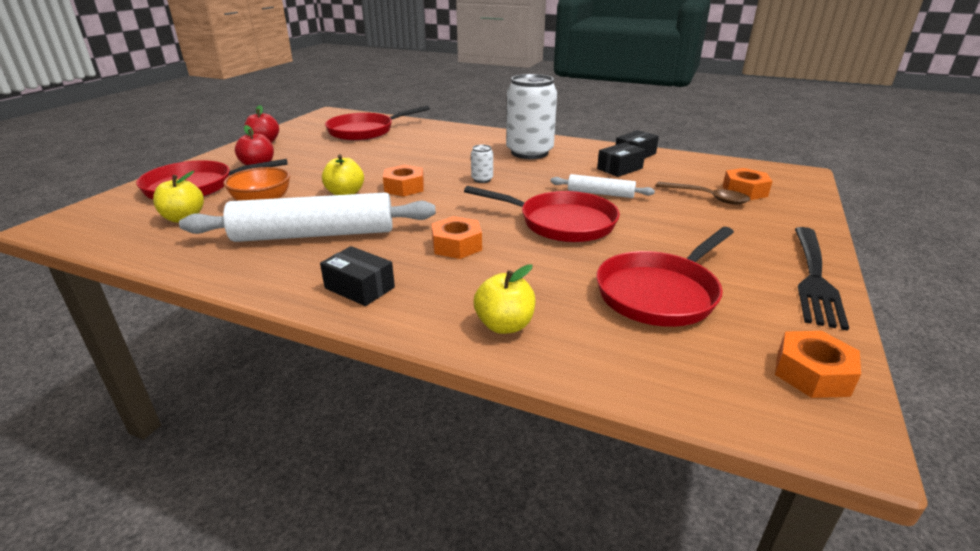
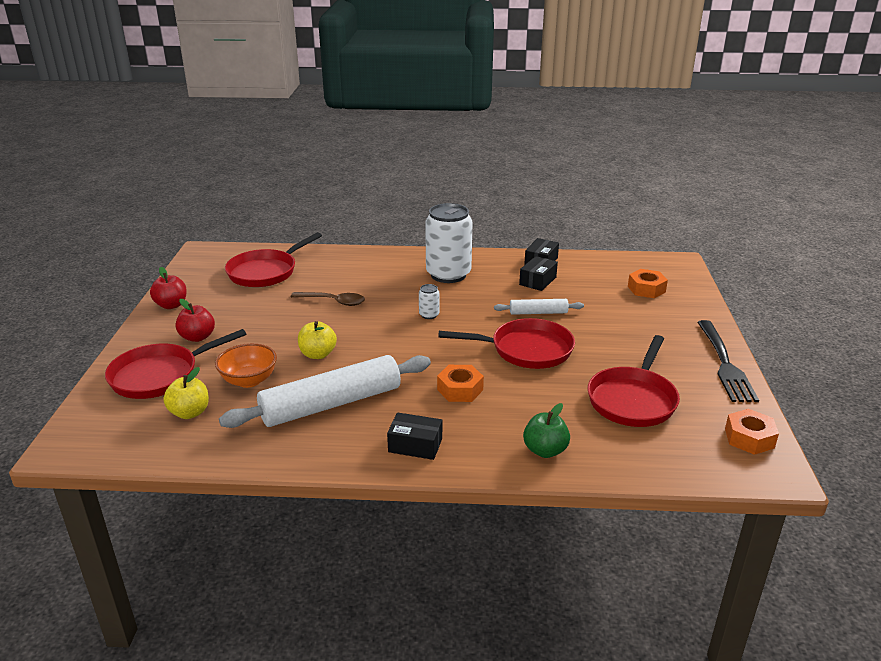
camera: 20 degrees left, 0 degrees up
orange nut [383,165,424,197] -> none
yellow apple [474,264,536,334] -> green apple [523,403,570,458]
brown spoon [655,182,750,204] -> brown spoon moved to [291,292,365,306]

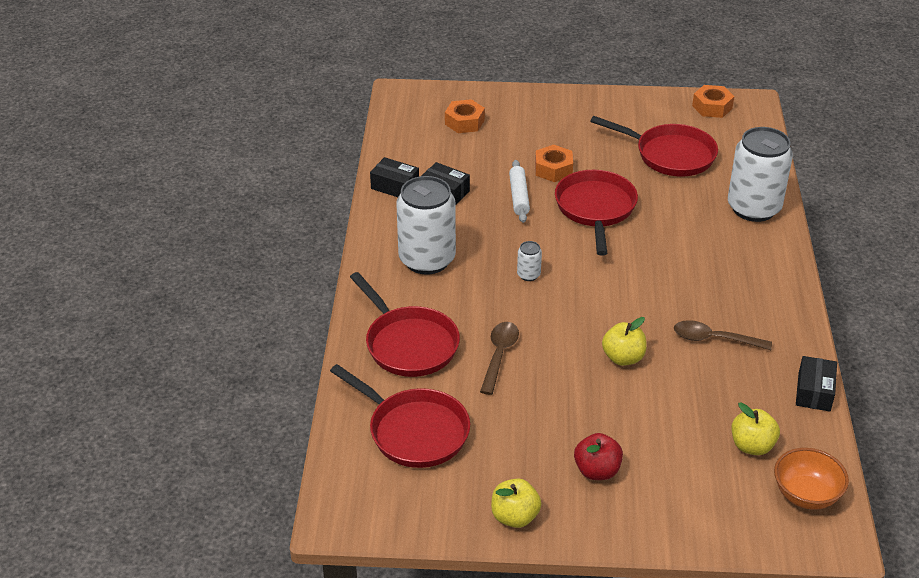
camera: 90 degrees left, 10 degrees up
red pan [105,329,246,399] -> red pan moved to [350,272,460,377]
red apple [150,267,187,309] -> yellow apple [491,478,541,528]
orange bowl [215,343,277,388] -> orange bowl moved to [774,448,849,510]
white rolling pin [219,355,431,428] -> brown spoon [674,320,772,350]
black box [387,412,442,460] -> black box moved to [796,356,837,412]
orange nut [437,365,484,402] -> orange nut moved to [535,145,573,182]
green apple [523,403,570,458] -> white can [728,127,793,222]
black fork [697,320,759,402] -> none

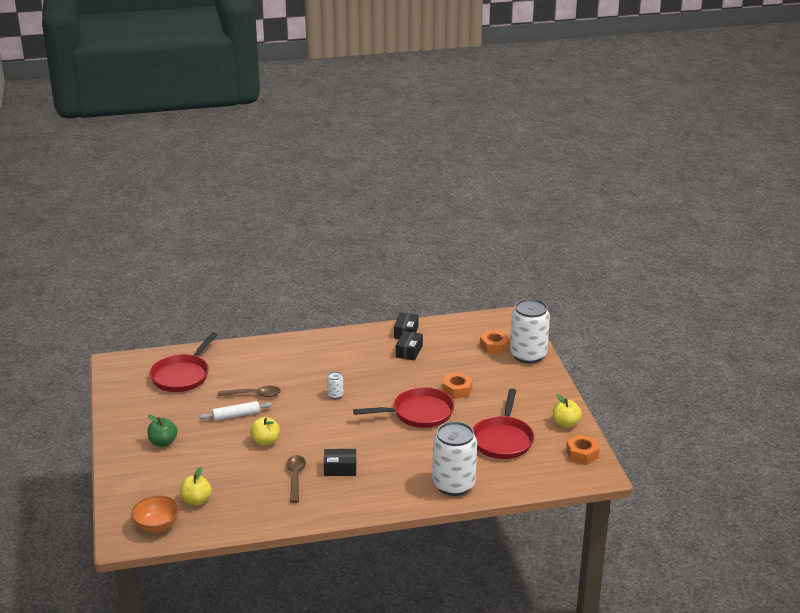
camera: 75 degrees right, 10 degrees down
red pan [350,272,460,377] -> none
white can [396,176,456,275] -> white can moved to [510,298,550,363]
yellow apple [491,478,541,528] -> yellow apple moved to [553,394,582,428]
white rolling pin [509,160,530,223] -> white rolling pin moved to [199,401,272,421]
red apple [574,433,623,480] -> green apple [147,415,177,447]
black box [796,356,837,412] -> black box moved to [324,449,356,476]

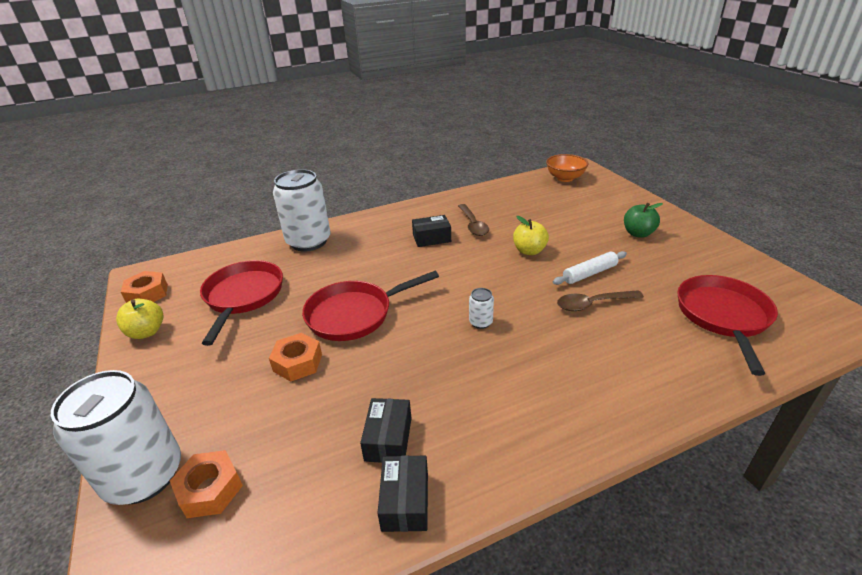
camera: 170 degrees right, 5 degrees up
yellow apple [180,467,212,506] -> none

